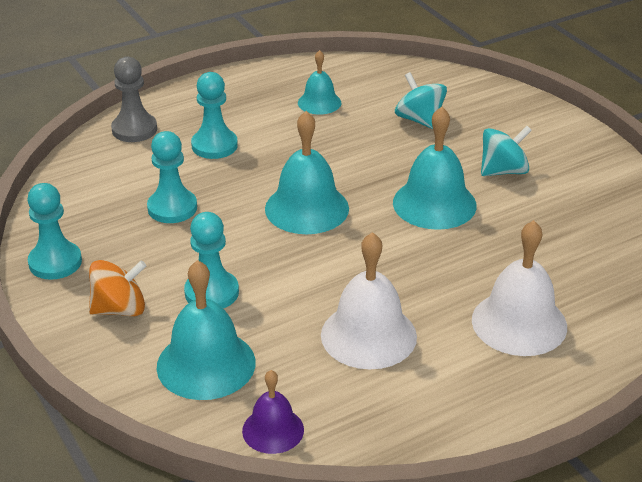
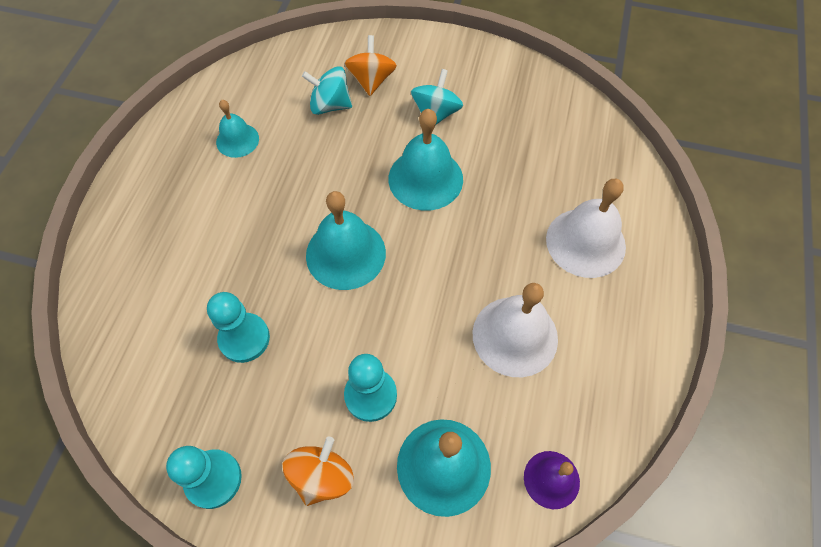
camera: 45 degrees left, 25 degrees up
grey pawn [111,57,157,142] -> none
turquoise pawn [191,72,238,159] -> none
none -> orange spinning top [344,35,397,96]

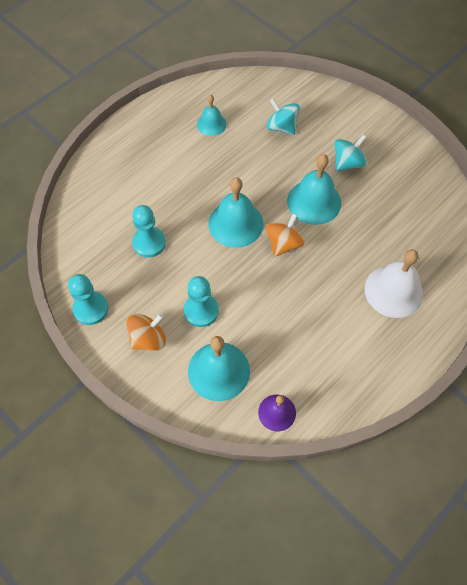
camera: 30 degrees right, 0 degrees up
orange spinning top [344,35,397,96] -> orange spinning top moved to [266,213,305,257]
white bell [472,283,558,377] -> none

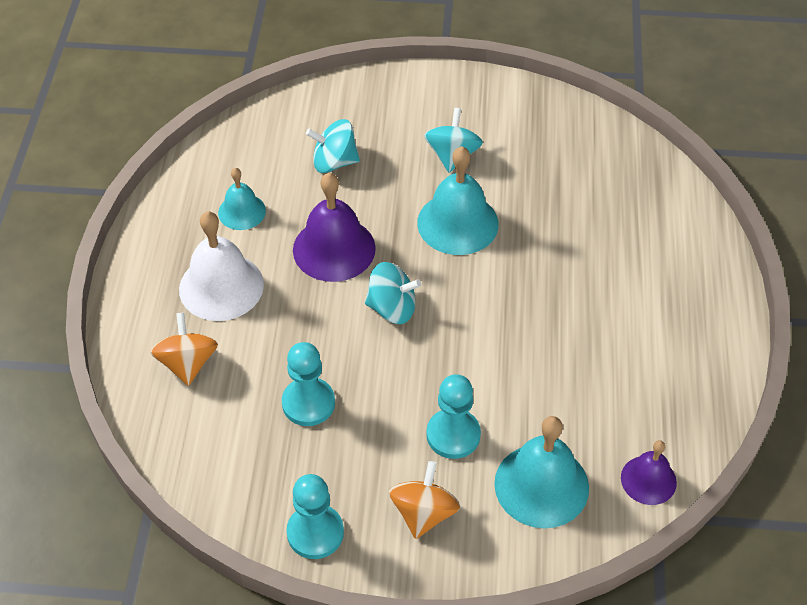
camera: 40 degrees left, 10 degrees down
turquoise bell [208,177,264,248] -> turquoise spinning top [365,262,421,324]
orange spinning top [266,213,305,257] -> orange spinning top moved to [150,313,218,386]
white bell [365,250,423,318] -> white bell moved to [179,211,264,321]
none -> purple bell [293,173,376,282]

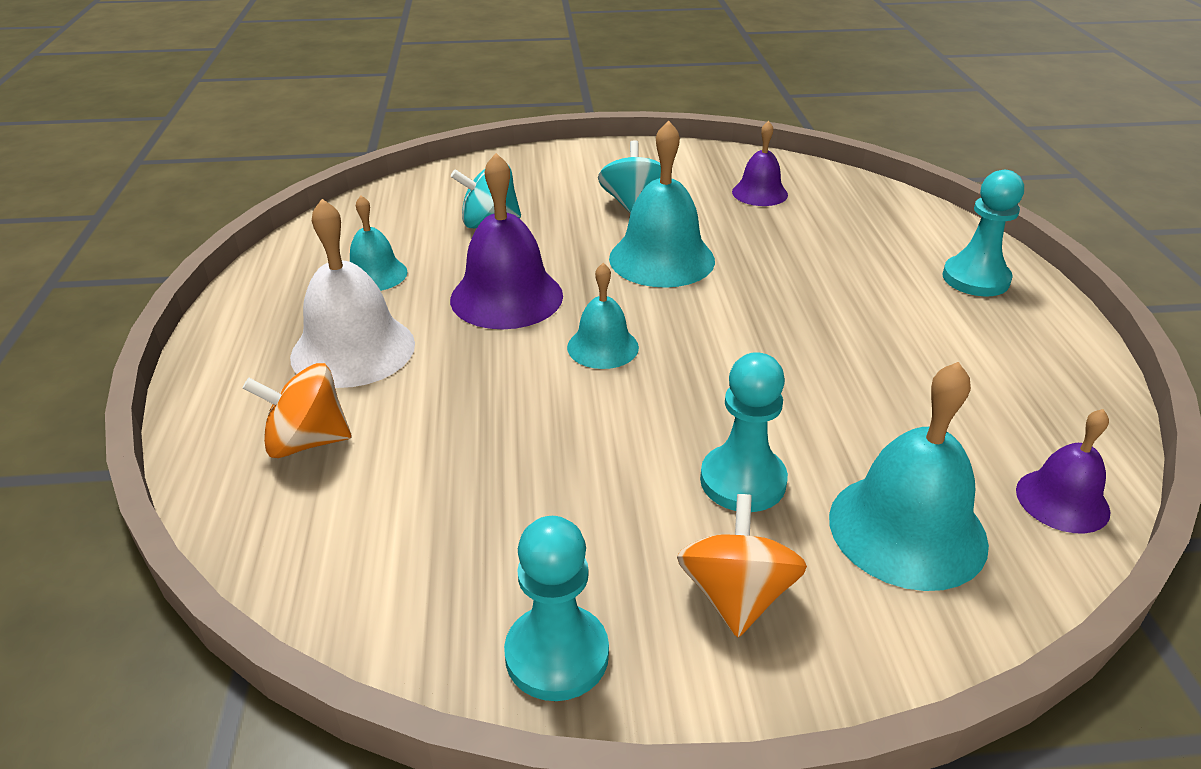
camera: 10 degrees left, 15 degrees down
orange spinning top [150,313,218,386] -> orange spinning top turned 75 degrees counterclockwise [243,363,351,458]
turquoise pawn [282,342,335,426] -> turquoise pawn moved to [943,170,1024,296]
turquoise spinning top [365,262,421,324] -> turquoise bell [567,263,639,369]
none -> purple bell [732,121,788,206]

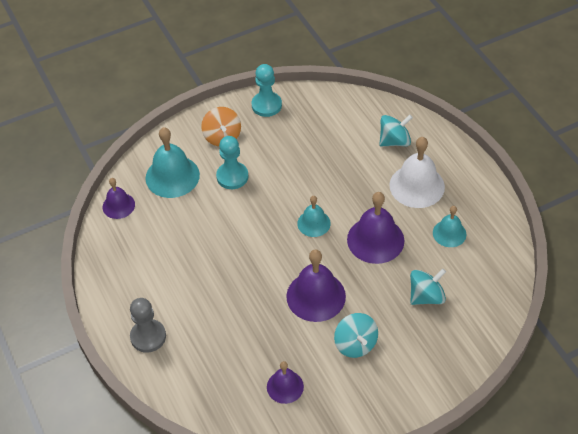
camera: 160 degrees right, 15 degrees up
orange spinning top [243,363,351,458] -> turquoise spinning top [379,115,413,146]
turquoise bell [609,120,715,288] -> purple bell [286,250,346,322]
turquoise pawn [943,170,1024,296] -> grey pawn [130,298,166,353]

